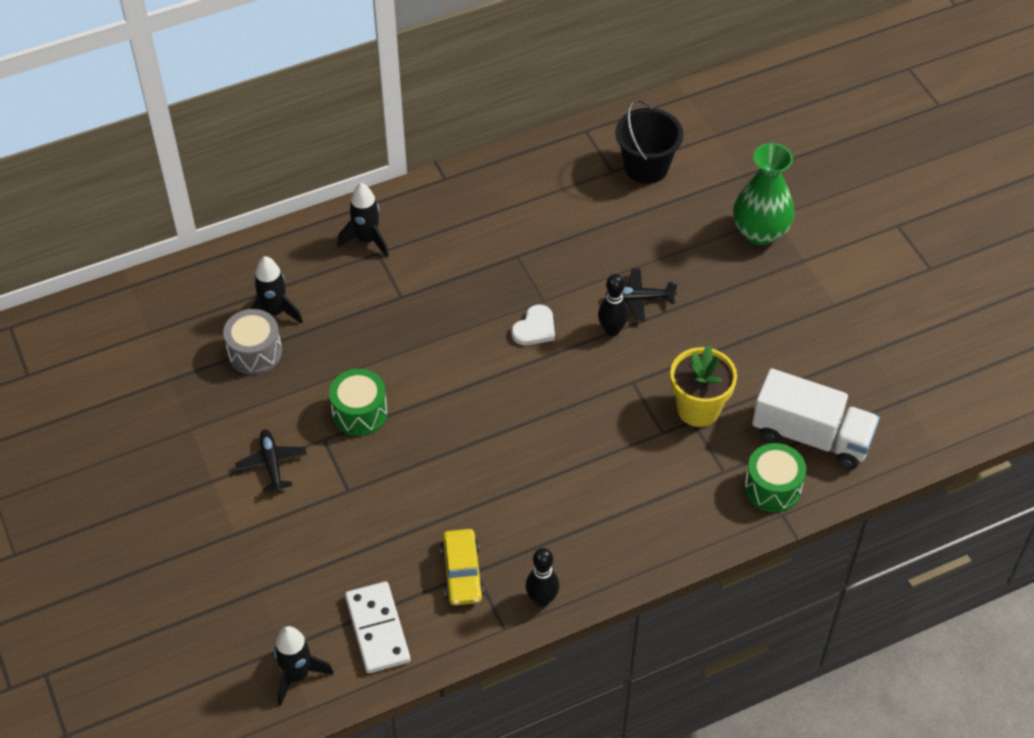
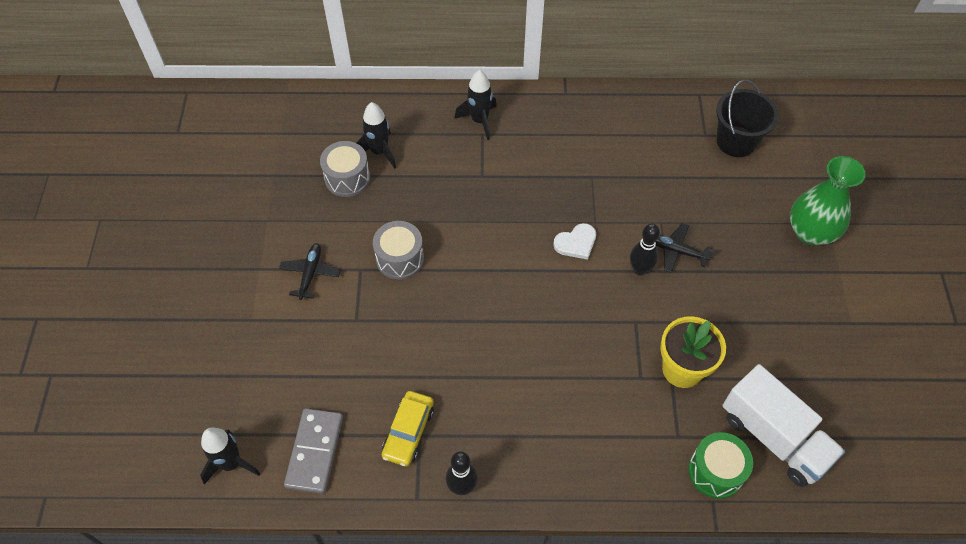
camera: 25 degrees right, 5 degrees up
green drum [329,369,388,436] -> grey drum [373,221,424,280]
white domino [345,582,410,673] -> grey domino [284,408,343,494]

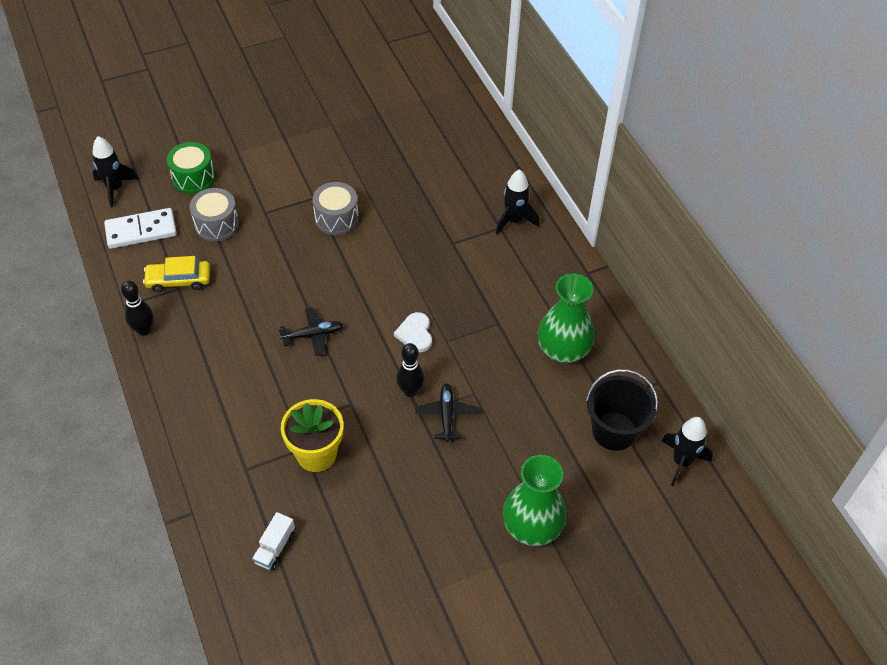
camera: 65 degrees right, 5 degrees down
black plane [279,243,341,300] -> black plane moved to [278,307,343,356]
grey domino [284,408,343,494] -> white domino [104,208,177,249]
grey drum [320,141,370,197] -> grey drum moved to [190,188,239,242]
black rocket [357,102,396,169] -> black rocket moved to [661,417,713,486]
white heart [554,223,596,260] -> white heart turned 45 degrees clockwise [394,312,432,352]
green drum [688,432,753,499] -> green drum moved to [167,142,215,194]
white truck [722,364,845,487] -> white truck [252,512,295,570], size x0.46
none -> green vase [537,273,595,364]

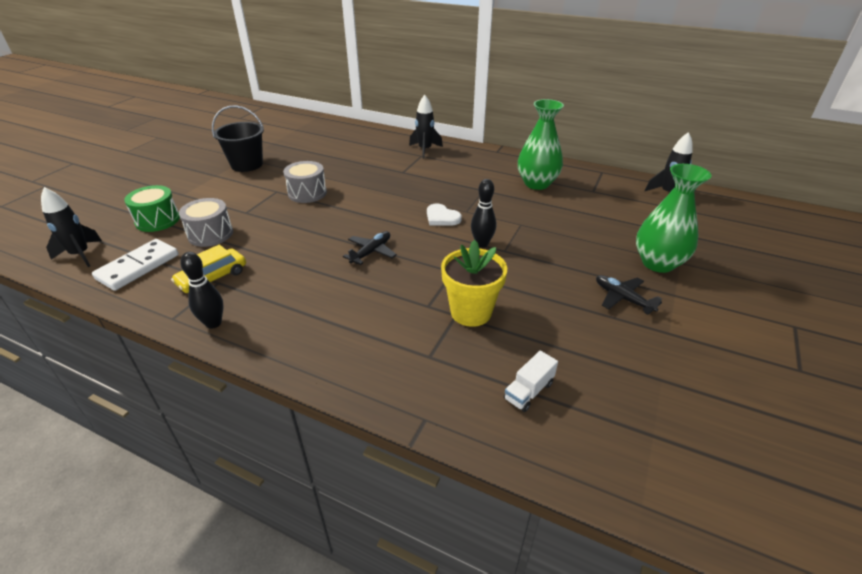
camera: 40 degrees left, 15 degrees down
white truck [252,512,295,570] -> white truck turned 60 degrees clockwise [504,351,558,412]
black plane [416,383,478,442] -> black plane moved to [596,275,662,315]
black bucket [586,369,658,451] -> black bucket moved to [212,105,264,172]

